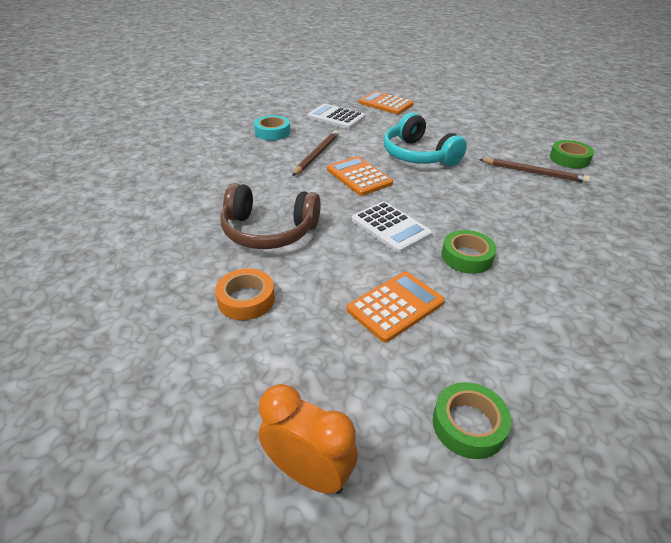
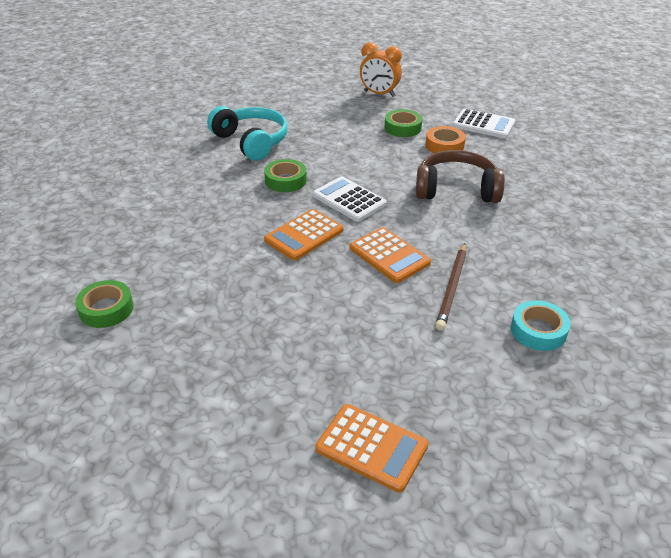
camera: 175 degrees right, 0 degrees up
white calculator [307,104,365,129] -> white calculator moved to [452,109,515,138]
orange calculator [347,271,445,343] -> orange calculator moved to [264,209,344,260]
turquoise headphones [384,113,467,166] -> turquoise headphones moved to [207,106,288,161]
green tape [433,382,511,459] -> green tape moved to [384,109,423,137]
brown pencil [479,158,590,183] -> none

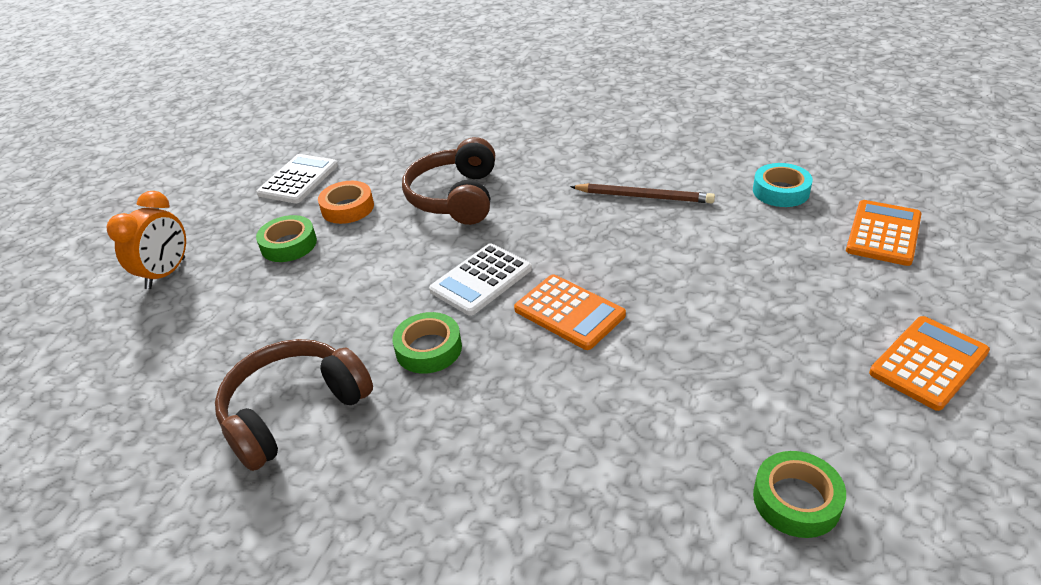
camera: 90 degrees left, 0 degrees up
turquoise headphones [207,106,288,161] -> brown headphones [215,339,373,471]
orange calculator [349,227,431,283] -> orange calculator moved to [869,316,990,411]
turquoise tape [511,300,570,351] -> turquoise tape moved to [753,163,813,207]

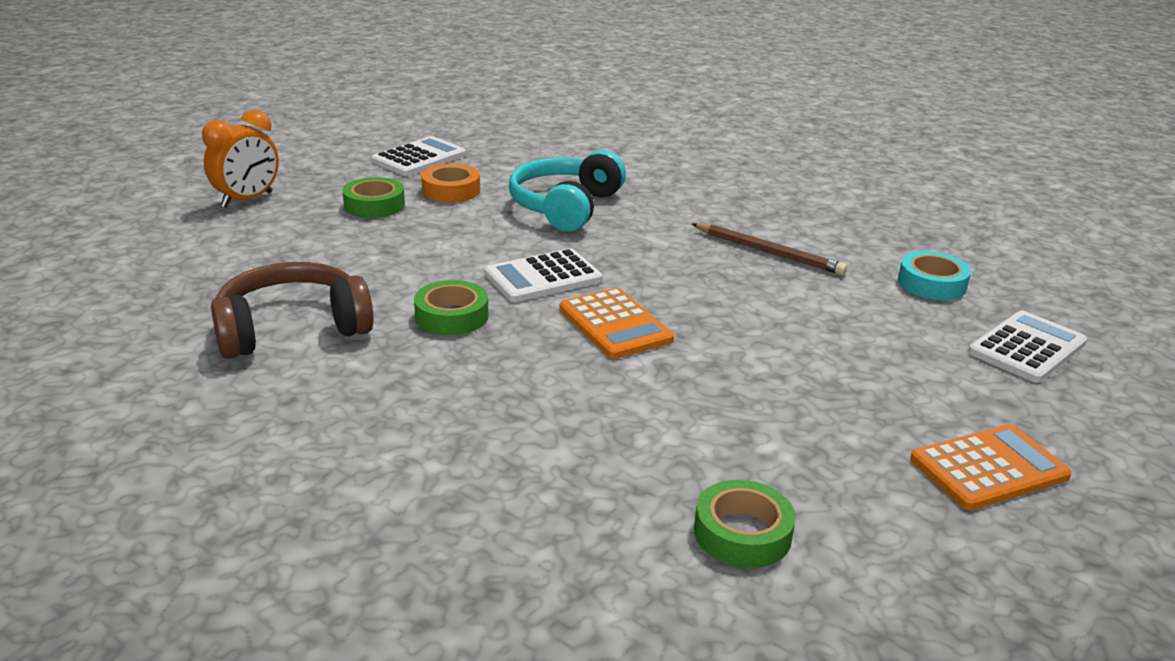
camera: 15 degrees right, 10 degrees down
brown headphones [402,137,495,225] -> turquoise headphones [509,150,626,232]
orange calculator [846,200,922,266] -> white calculator [968,311,1087,383]

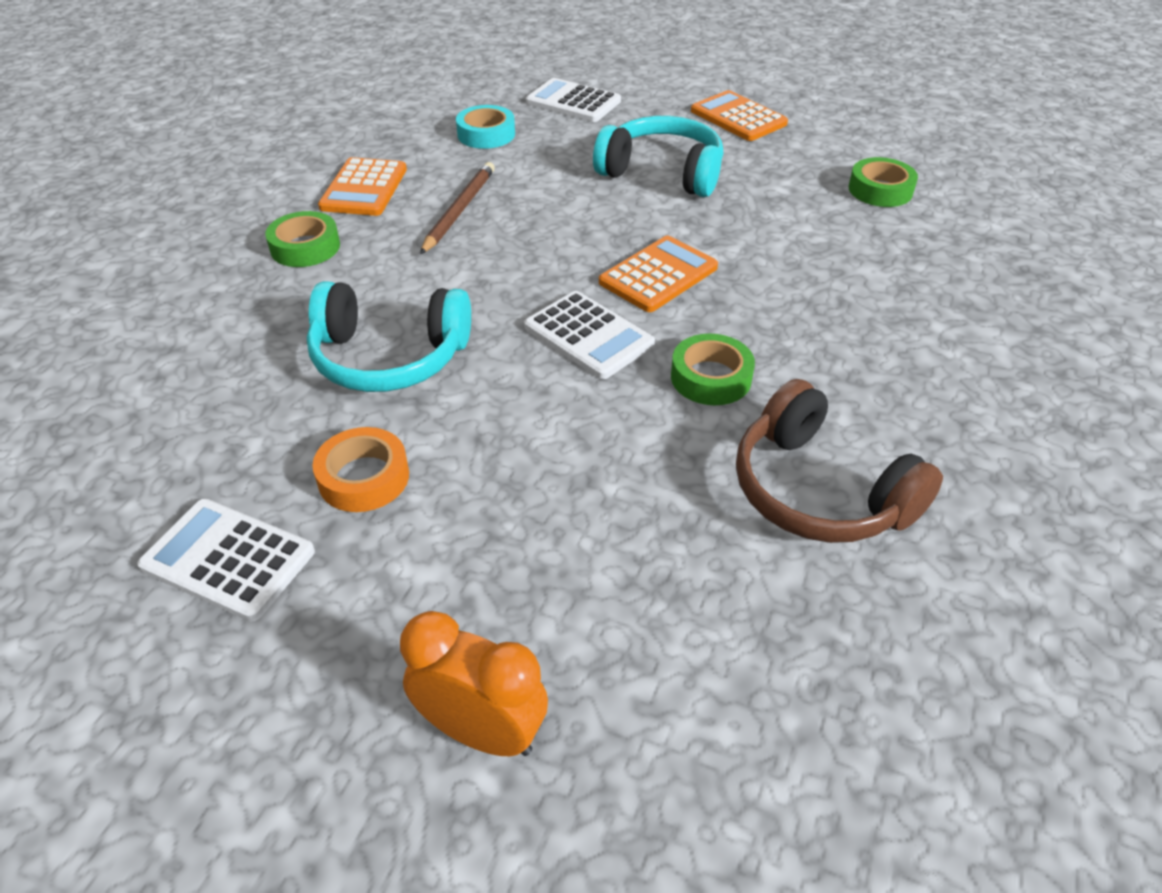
camera: 105 degrees left, 15 degrees up
green tape [343,177,405,218] -> green tape moved to [265,211,340,267]
none -> orange calculator [318,157,407,216]
none -> turquoise headphones [593,116,723,197]

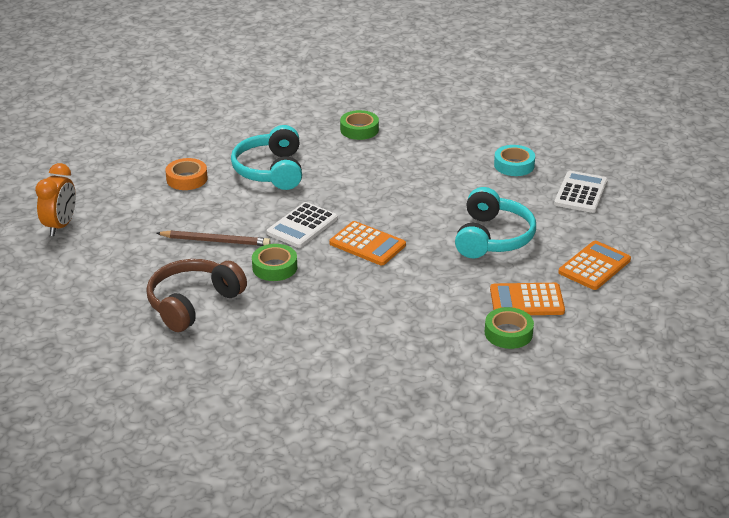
camera: 80 degrees right, 10 degrees down
white calculator [137,499,315,622] -> none
orange calculator [318,157,407,216] -> orange calculator moved to [490,283,565,315]
brown pencil [420,162,495,254] -> brown pencil moved to [156,230,271,246]

